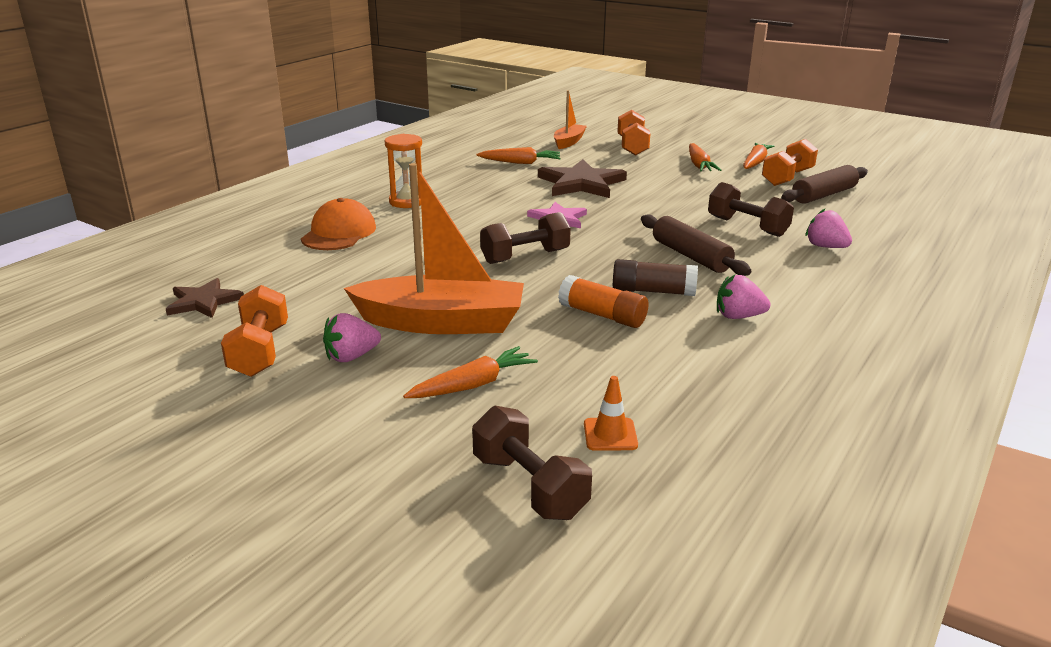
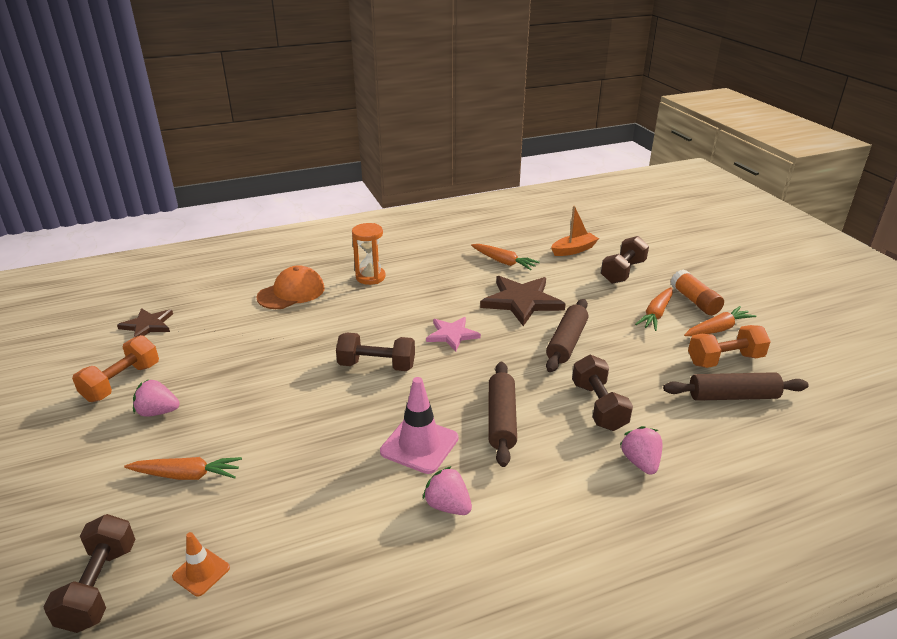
camera: 35 degrees right, 5 degrees up
orange boat [344,163,524,334] -> none
orange glue stick [558,275,649,328] -> orange glue stick moved to [671,269,724,315]
brown glue stick [613,259,698,296] -> pink traffic cone [380,377,458,474]
orange dumbbell [617,110,651,156] -> brown dumbbell [601,236,649,284]
none -> brown rolling pin [546,299,588,372]

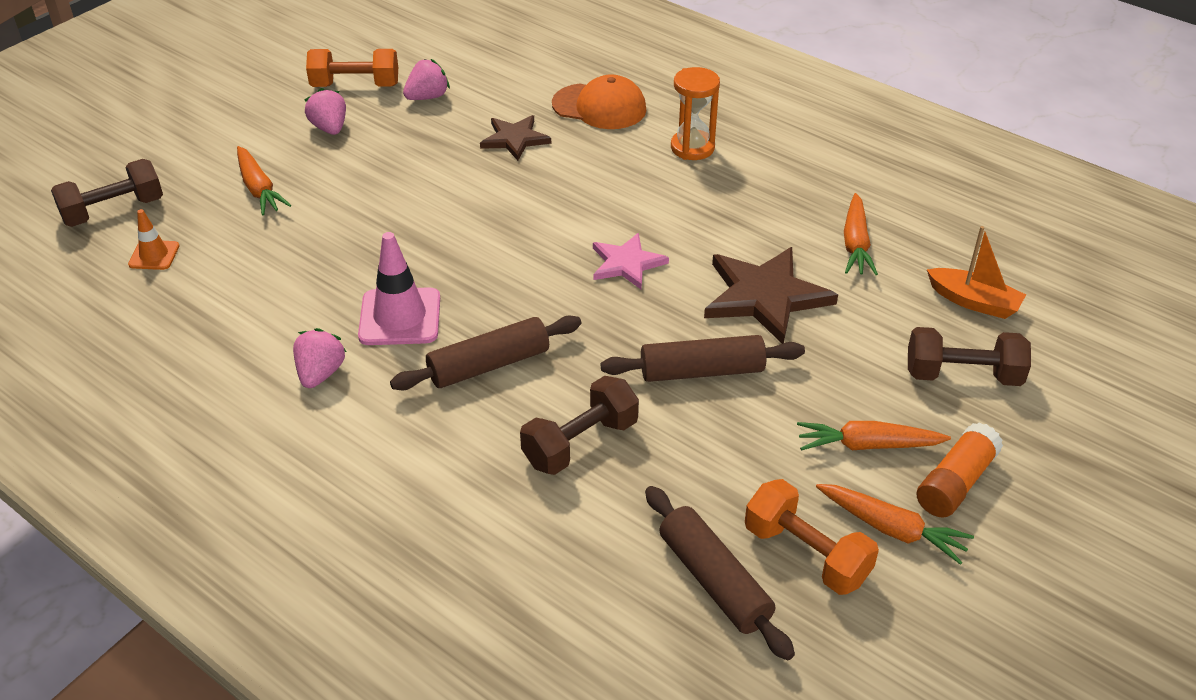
camera: 60 degrees right, 10 degrees up
brown star [117,308,173,337] -> brown star moved to [480,115,551,161]
brown dumbbell [336,333,415,371] -> none
pink strawberry [620,426,663,475] -> pink strawberry moved to [403,59,450,100]

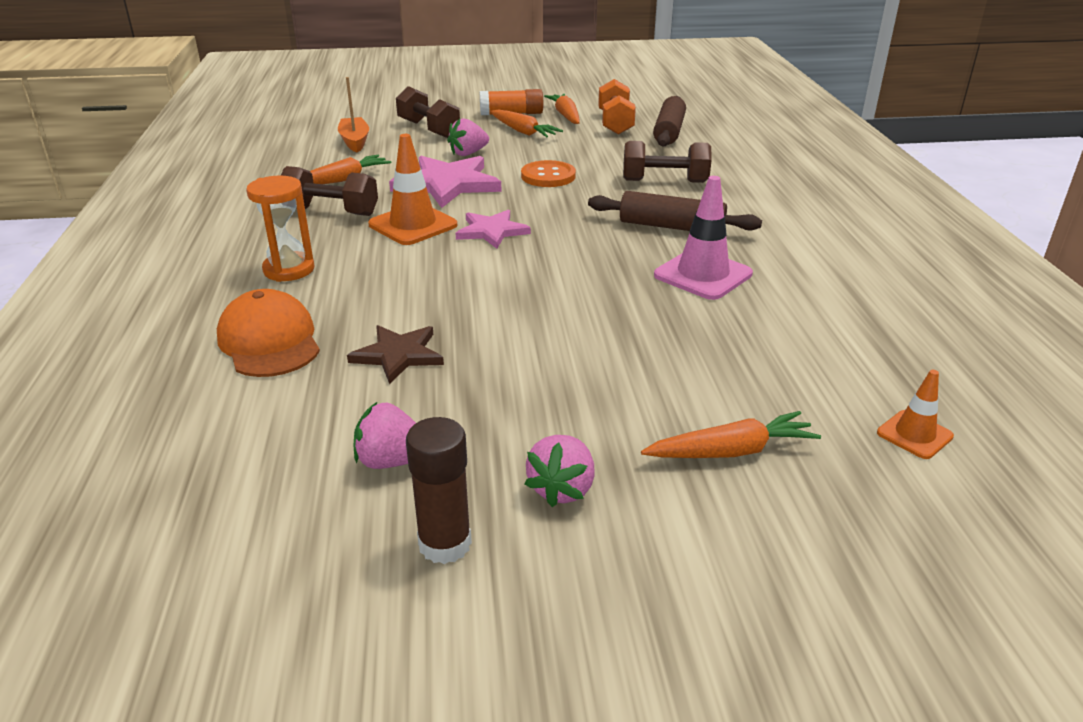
camera: 135 degrees left, 10 degrees down
brown dumbbell [51,159,163,227] -> brown dumbbell moved to [281,166,378,216]
orange carrot [237,146,291,215] -> orange carrot turned 60 degrees clockwise [641,411,821,458]
pink strawberry [293,328,346,388] -> pink strawberry moved to [447,118,489,156]
orange dumbbell [306,49,398,87] -> brown glue stick [406,417,472,564]
brown rolling pin [601,335,805,382] -> orange button [521,160,576,187]
brown star [704,247,838,344] -> pink star [389,156,502,208]
none -> orange traffic cone [368,134,458,245]

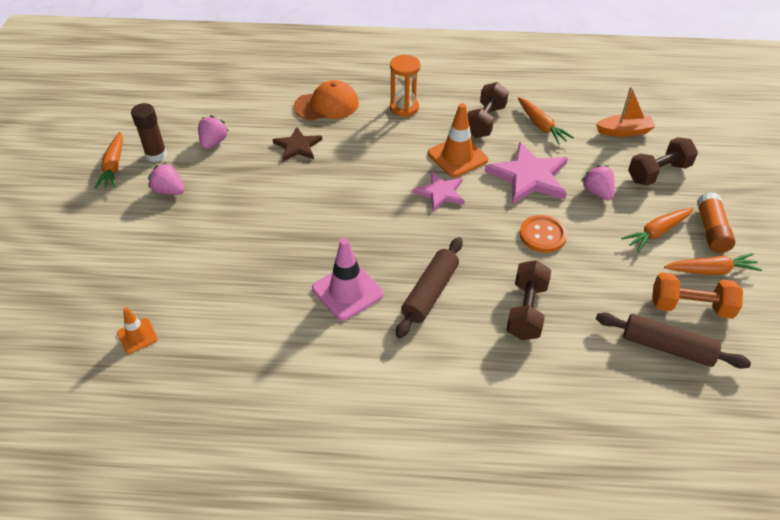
camera: 100 degrees right, 15 degrees up
orange carrot [641,411,821,458] -> orange carrot moved to [95,132,123,189]

